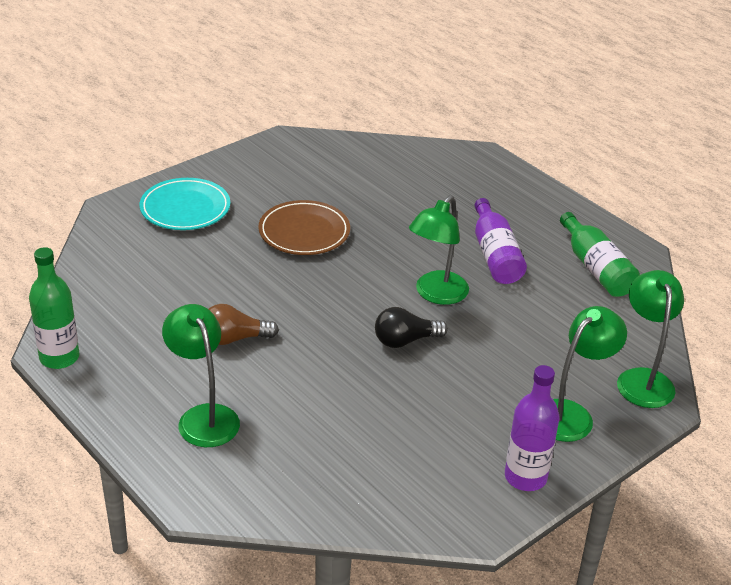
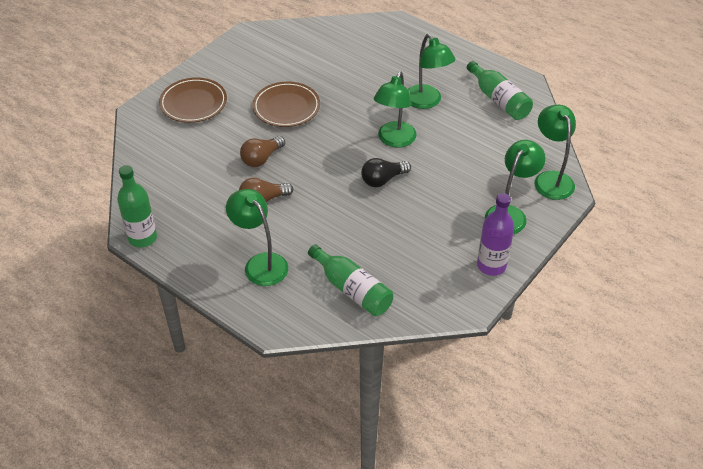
camera: 10 degrees left, 10 degrees up
turquoise plate [140,178,230,230] -> brown plate [159,78,227,123]
purple bottle [474,198,527,284] -> green lamp [408,34,455,109]
none -> brown light bulb [240,136,285,167]
none -> green bottle [308,244,393,316]

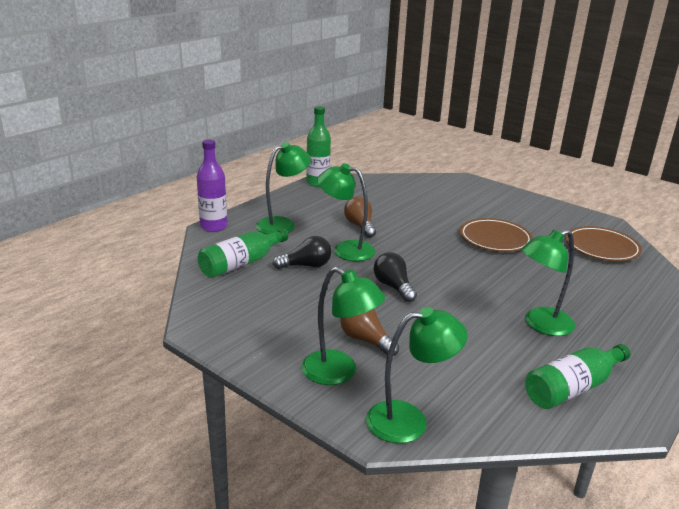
camera: 90 degrees right, 20 degrees down
brown plate [159,78,227,123] -> brown plate moved to [566,226,642,261]
brown light bulb [240,136,285,167] -> brown light bulb moved to [340,309,399,356]
green lamp [374,71,417,148] -> green lamp moved to [317,163,375,261]
purple bottle [477,193,514,276] -> purple bottle moved to [197,139,227,232]
none -> black light bulb [273,236,332,269]

